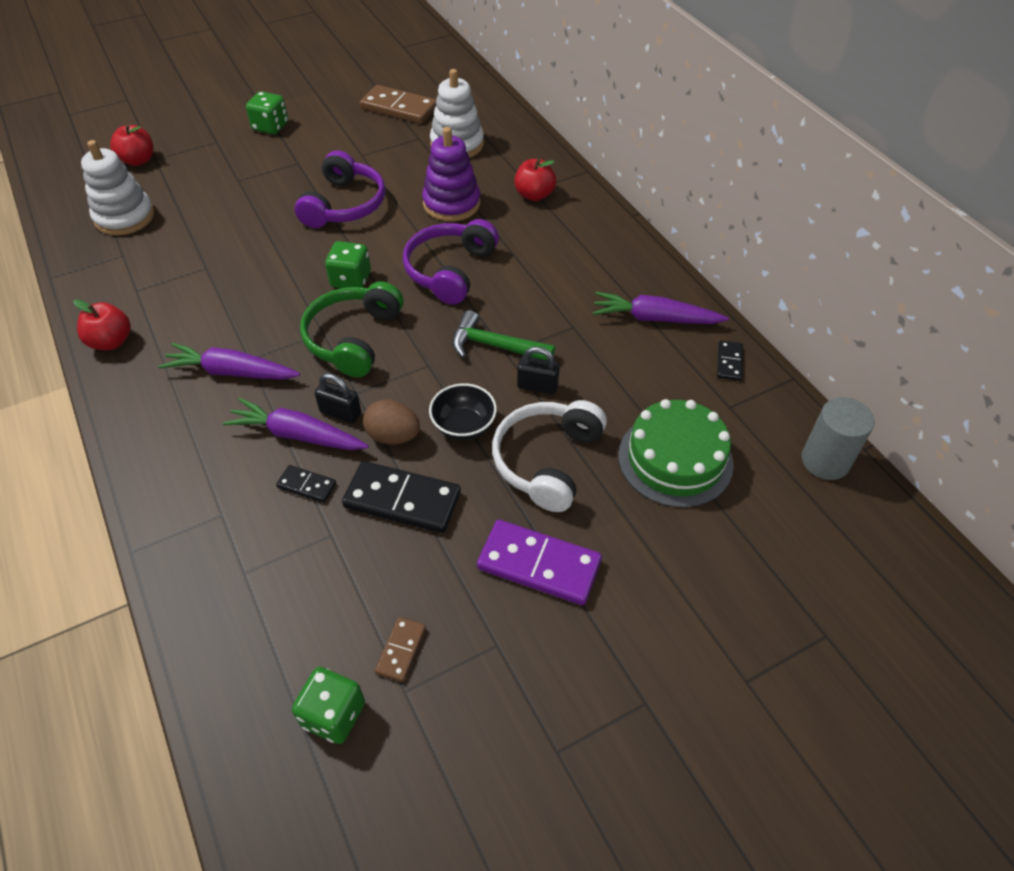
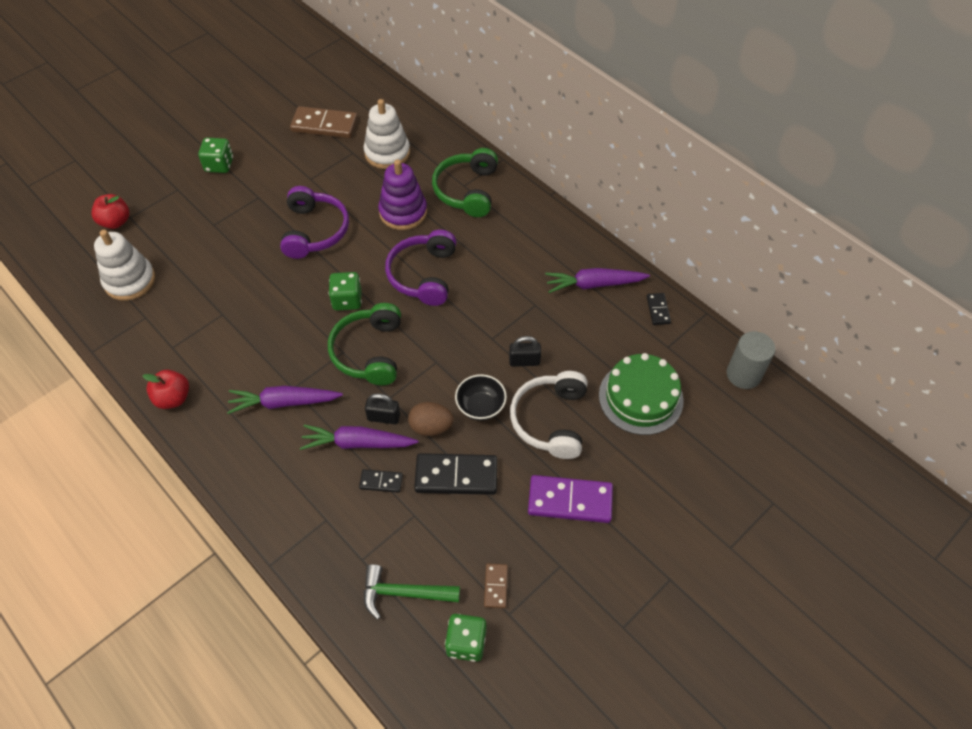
camera: 15 degrees left, 5 degrees up
green hammer [452,310,555,360] -> green hammer moved to [364,564,460,620]
red apple [514,159,556,201] -> green headphones [432,148,498,217]

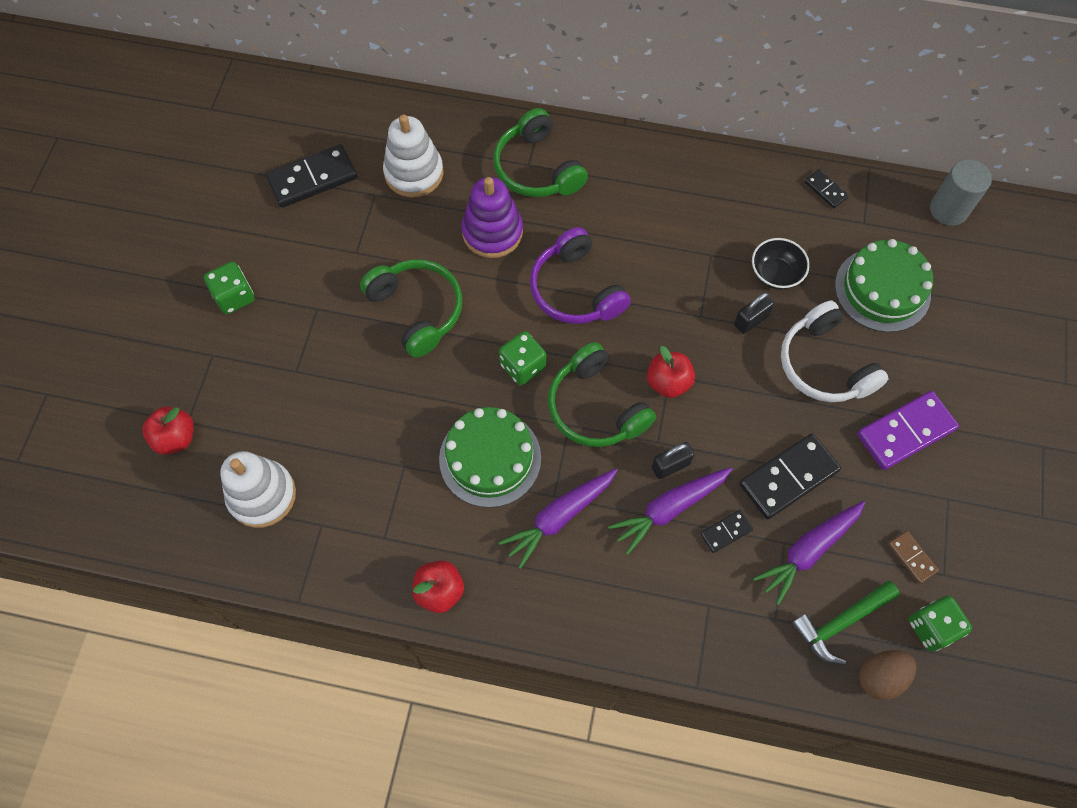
camera: 35 degrees left, 10 degrees up
purple headphones [280,186,349,259] -> green headphones [360,259,462,358]
brown domino [290,106,358,138] -> black domino [266,144,357,208]
brown egg [408,402,454,436] -> brown egg moved to [859,650,917,700]
black bowl [455,374,507,421] -> black bowl moved to [752,238,810,290]
purple carrot [545,268,650,293] -> purple carrot moved to [753,501,865,605]
none -> green cake [439,407,541,508]
none -> red apple [647,346,695,398]

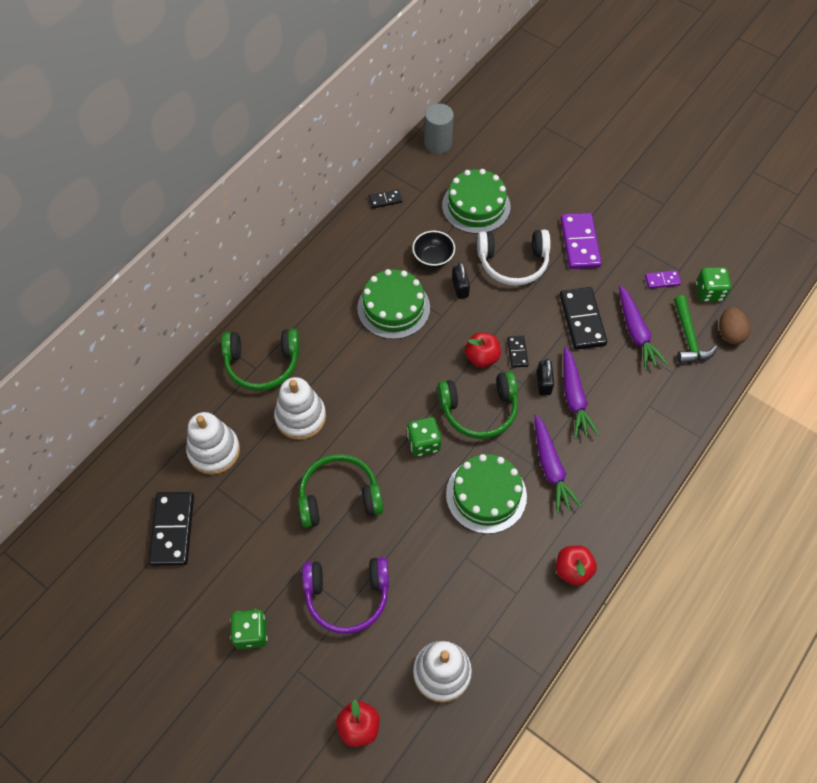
camera: 65 degrees left, 5 degrees down
purple stacking toy [461,177,523,258] -> white stacking toy [274,377,326,440]
purple headphones [530,227,631,324] -> purple headphones moved to [302,557,389,634]
black domino [700,510,753,553] -> black domino moved to [507,336,529,368]
brown domino [888,531,939,584] -> purple domino [645,270,681,289]
none -> green cake [357,269,430,339]

